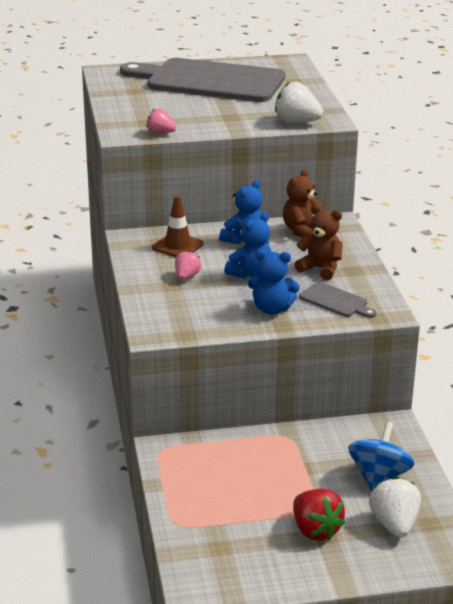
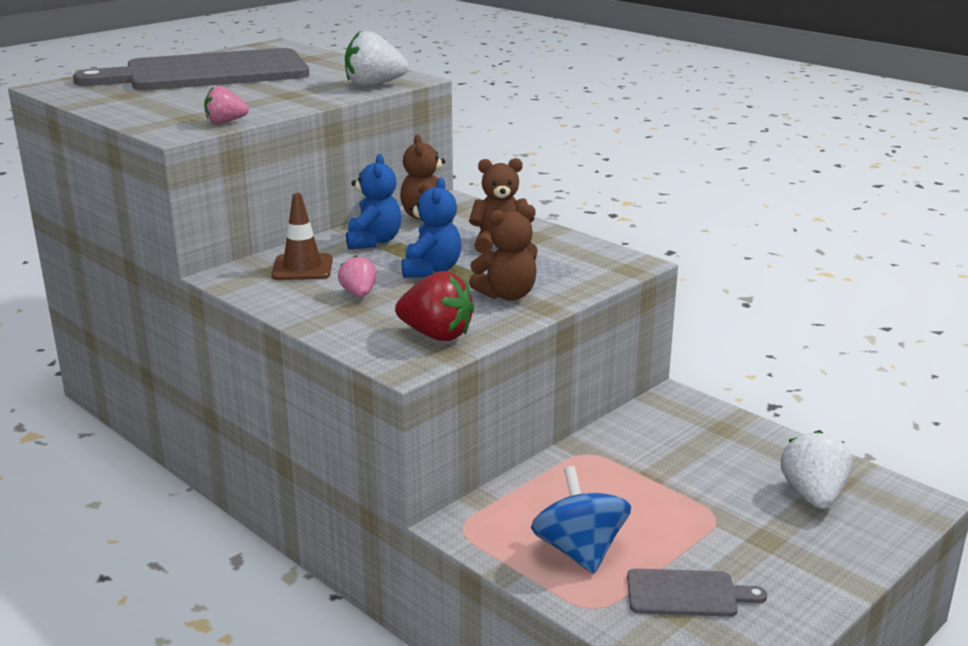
camera: 35 degrees left, 5 degrees down
blue teddy bear [248,250,300,314] -> brown teddy bear [469,205,538,301]
red strawberry [293,489,346,541] -> red strawberry moved to [395,271,474,341]
grey cutting board [299,282,376,318] -> grey cutting board moved to [627,568,767,617]
blue spinning top [348,422,414,492] -> blue spinning top moved to [531,466,631,574]
white strawberry [369,477,421,537] -> white strawberry turned 45 degrees clockwise [781,430,852,509]

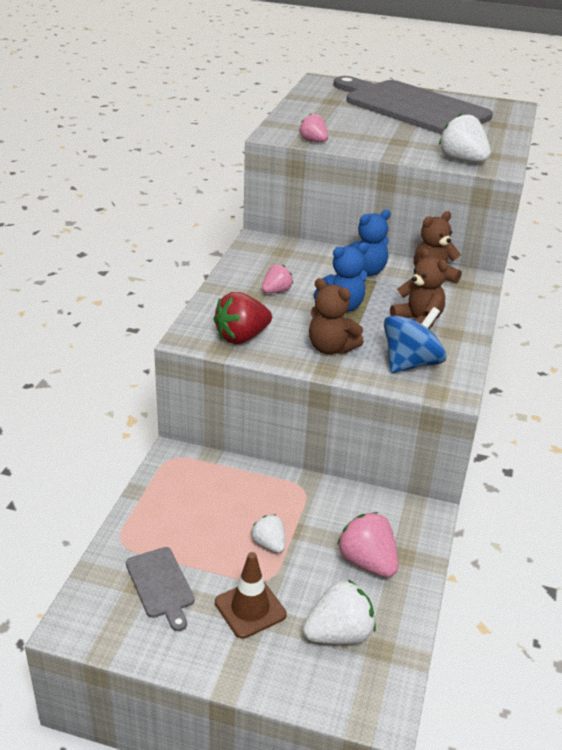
camera: 60 degrees right, 10 degrees up
brown traffic cone [271,193,333,280] -> brown traffic cone moved to [215,552,287,639]
red strawberry [395,271,474,341] -> red strawberry turned 60 degrees clockwise [214,292,272,344]
blue spinning top [531,466,631,574] -> blue spinning top moved to [384,307,446,373]
none -> white strawberry [251,515,285,553]
none -> pink strawberry [337,512,398,577]

